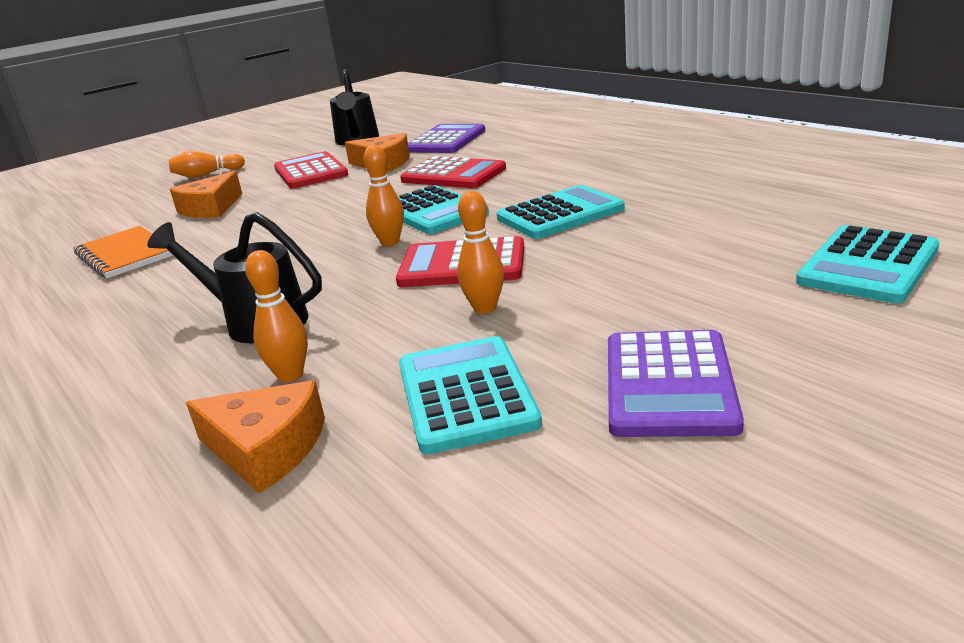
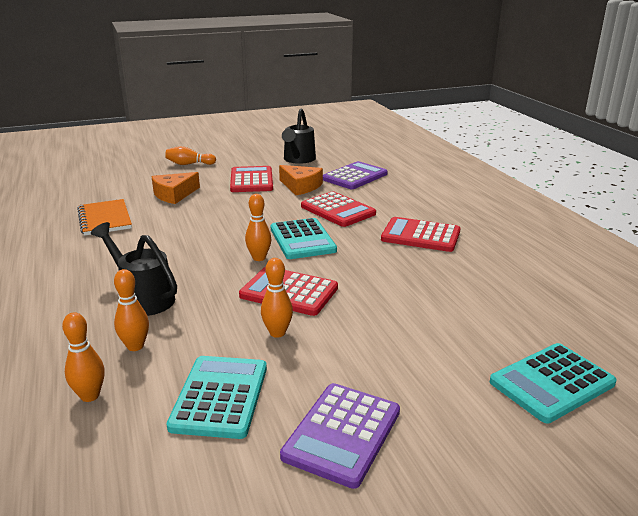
camera: 15 degrees right, 0 degrees up
orange cheese [186,380,325,494] -> orange bowling pin [62,312,104,402]
turquoise calculator [497,185,625,239] -> none
none -> red calculator [381,217,461,252]

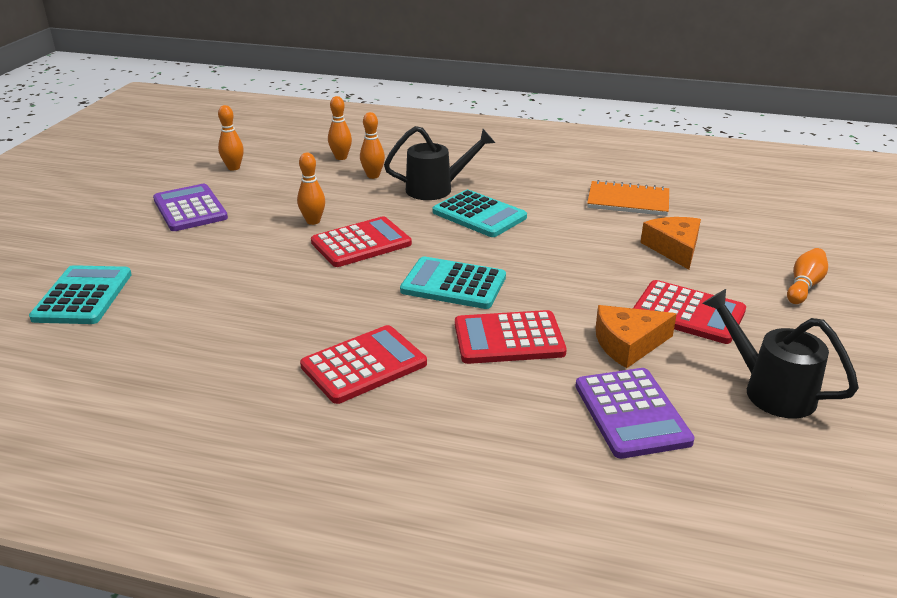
camera: 125 degrees right, 5 degrees up
turquoise calculator [167,356,267,439] -> turquoise calculator moved to [433,190,527,237]
orange bowling pin [245,194,271,261] -> orange bowling pin moved to [218,105,244,171]

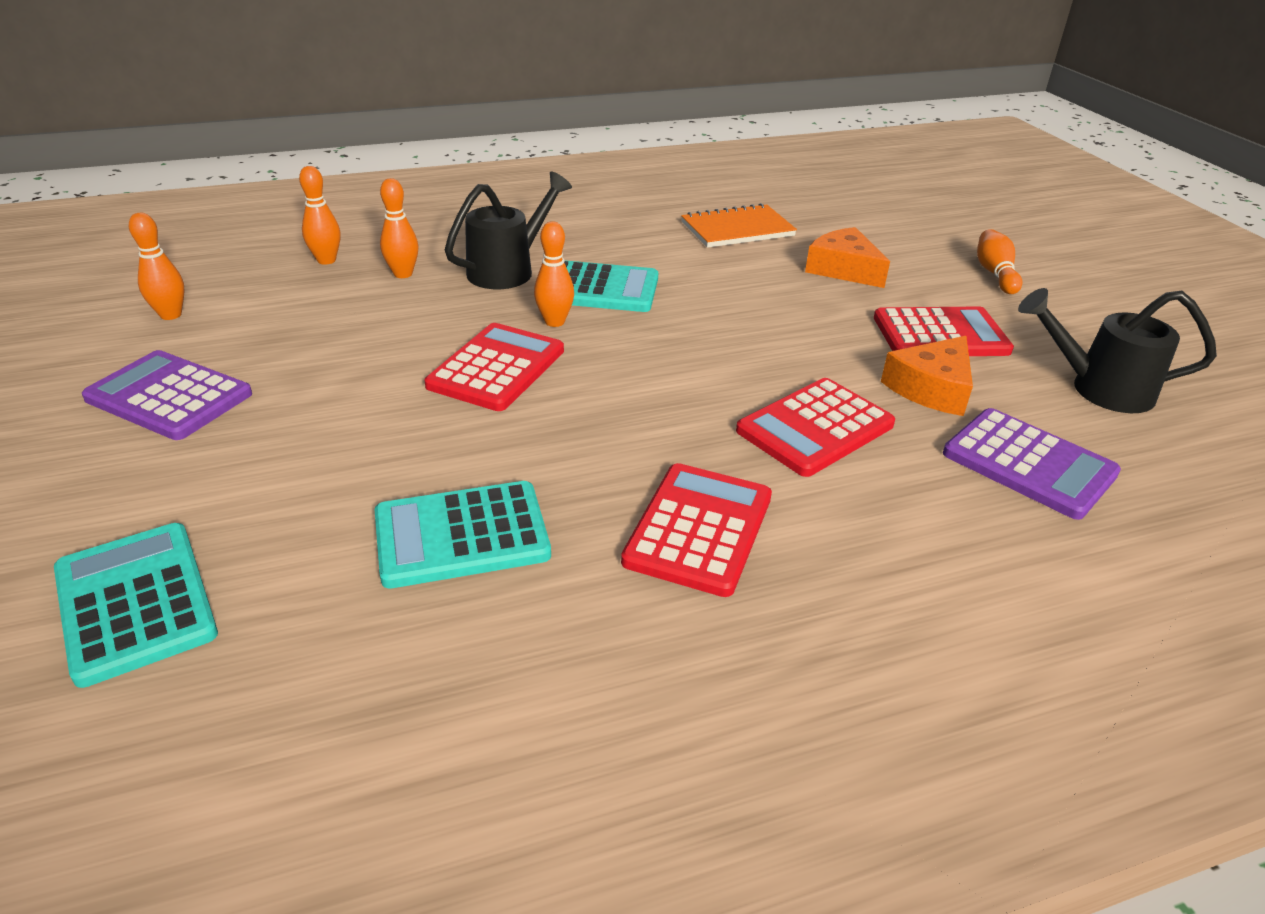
camera: 35 degrees left, 5 degrees up
orange bowling pin [297,153,325,225] -> orange bowling pin moved to [534,221,574,327]
turquoise calculator [400,257,506,309] -> turquoise calculator moved to [374,481,551,589]

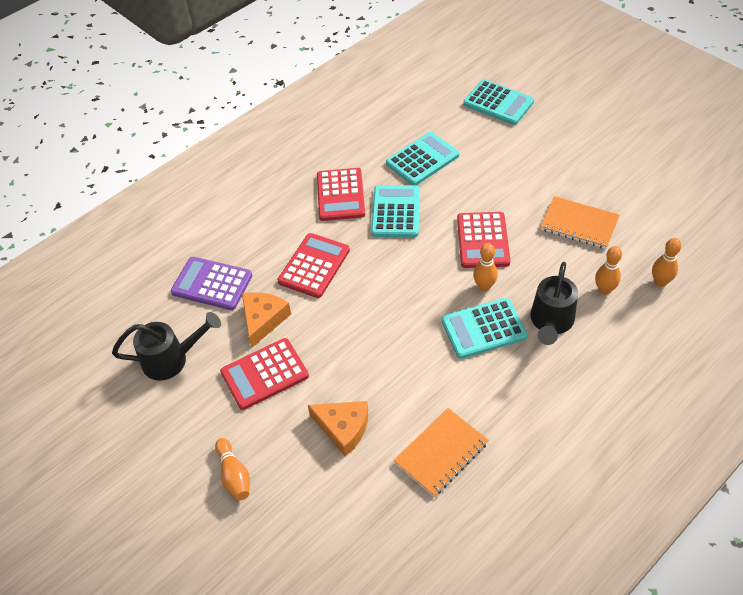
camera: 160 degrees right, 15 degrees up
purple calculator [82,350,252,440] -> none
orange bowling pin [129,213,185,320] -> none
none -> turquoise calculator [371,185,420,237]
none -> orange notebook [540,196,620,249]

